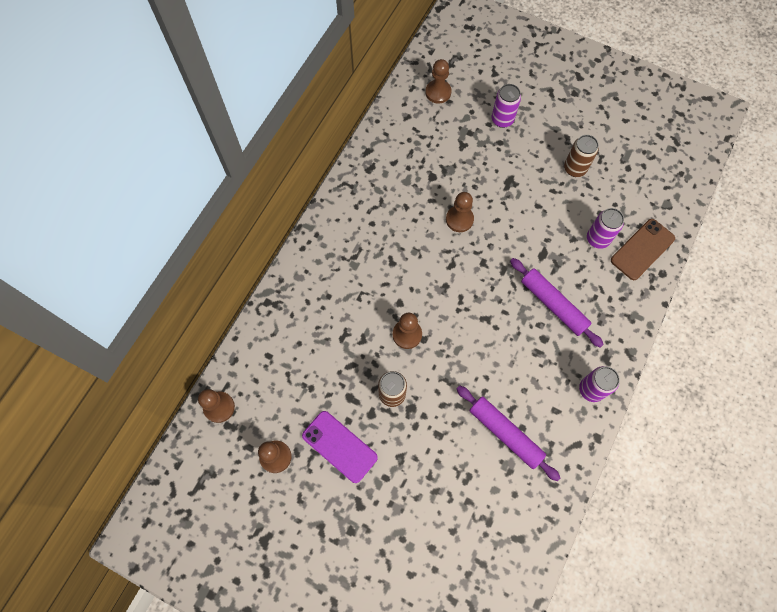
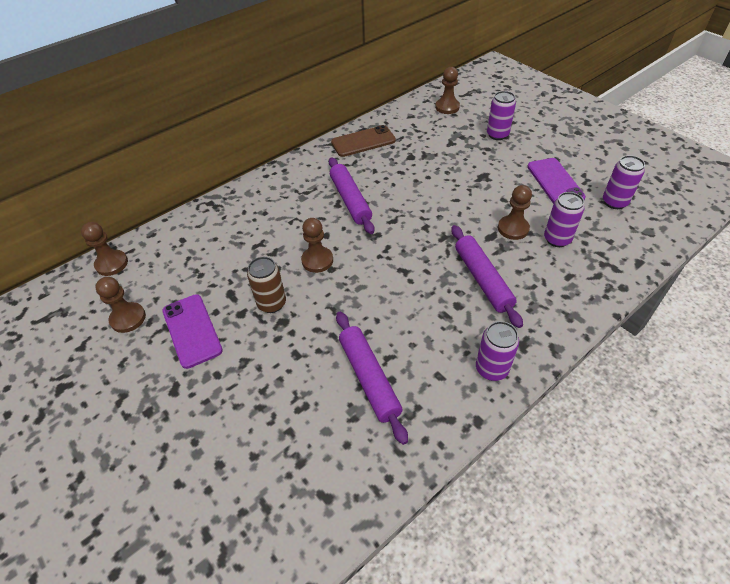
camera: 25 degrees right, 20 degrees down
brown pawn [446,192,474,232] -> brown pawn moved to [498,185,532,240]
brown can [564,135,599,177] -> purple phone [527,158,586,204]
brown phone [611,219,675,280] -> brown phone moved to [331,125,396,157]
none -> purple rolling pin [329,157,374,234]
none -> purple can [603,155,645,209]

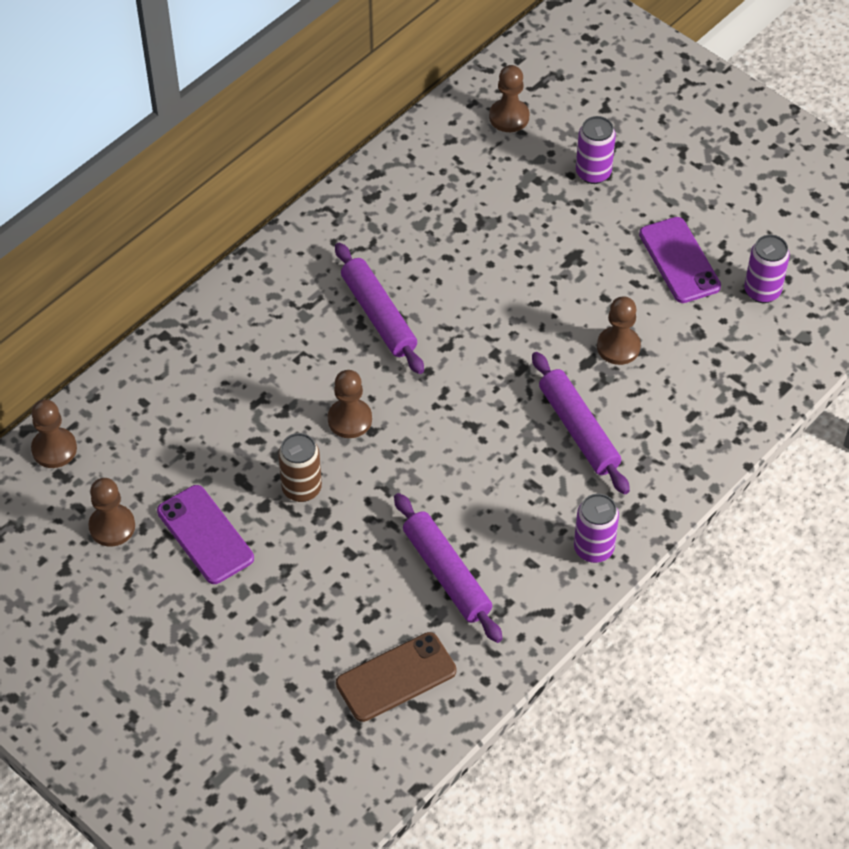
camera: 10 degrees left, 5 degrees up
brown phone [331,125,396,157] -> brown phone moved to [336,632,457,722]
purple can [544,192,584,247] -> none

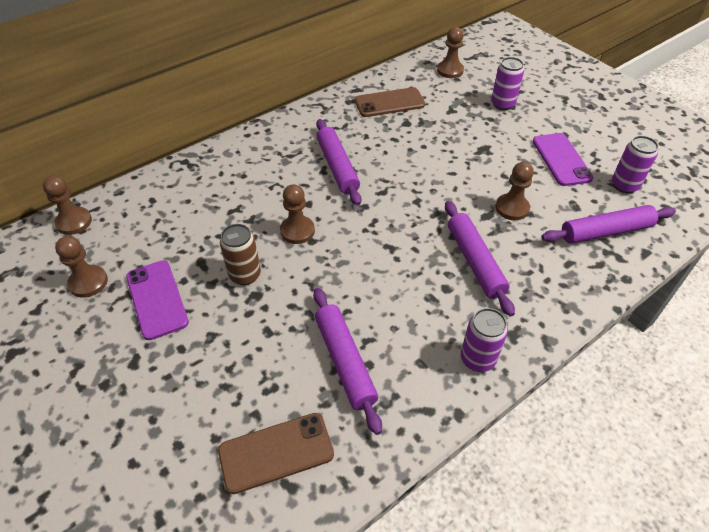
camera: 10 degrees right, 5 degrees down
none -> brown phone [355,87,425,117]
none -> purple rolling pin [541,205,676,244]

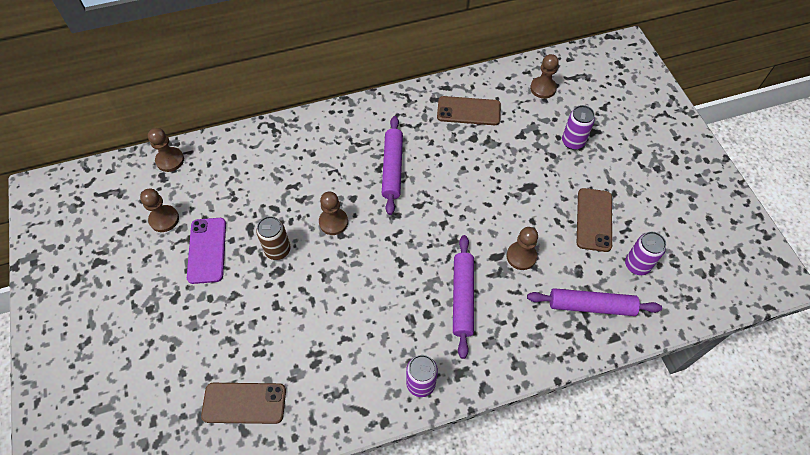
camera: 20 degrees right, 10 degrees up
purple rolling pin [313,288,382,435] -> none
purple phone [533,133,593,186] -> brown phone [577,188,612,252]

